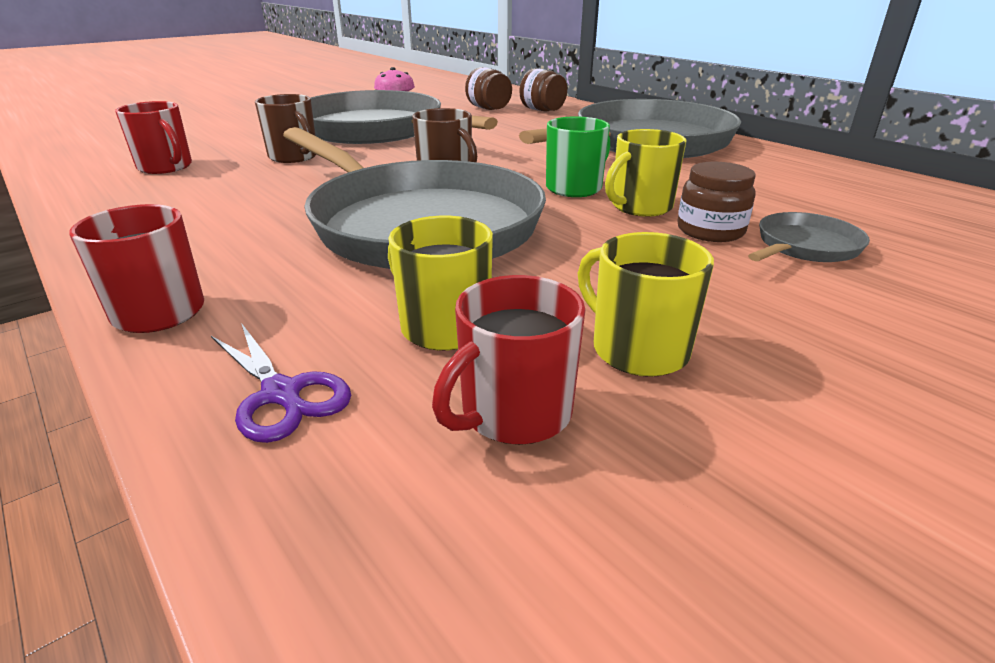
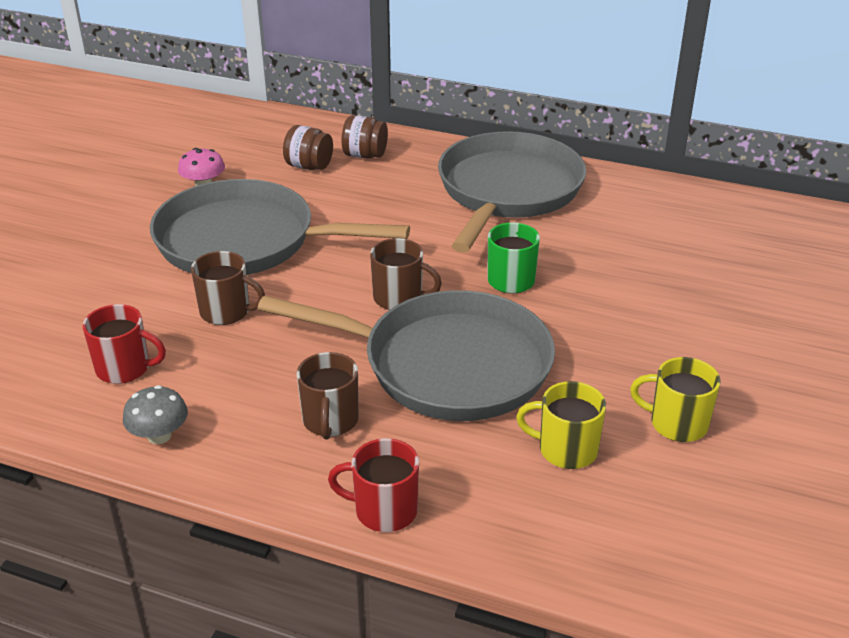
camera: 30 degrees left, 5 degrees up
purple scissors [211,323,351,443] -> none
red mug [432,275,585,445] -> none
yellow mug [605,129,687,217] -> none
brown jar [677,162,756,242] -> none
grey pan [748,212,870,262] -> none
none -> grey mushroom [123,385,188,444]
none -> brown mug [297,352,359,440]

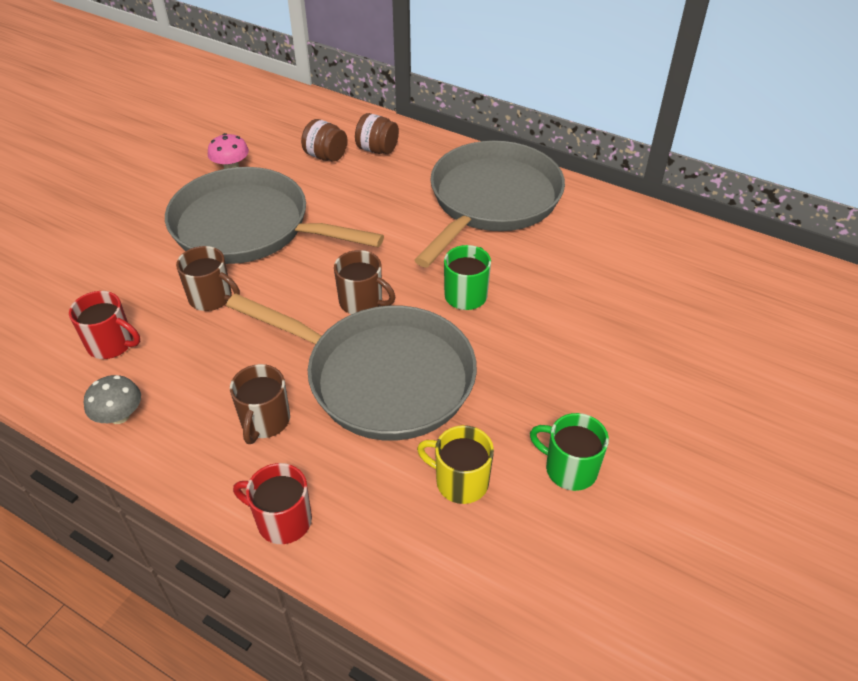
camera: 10 degrees right, 10 degrees up
yellow mug [630,357,720,442] -> green mug [530,413,609,491]

